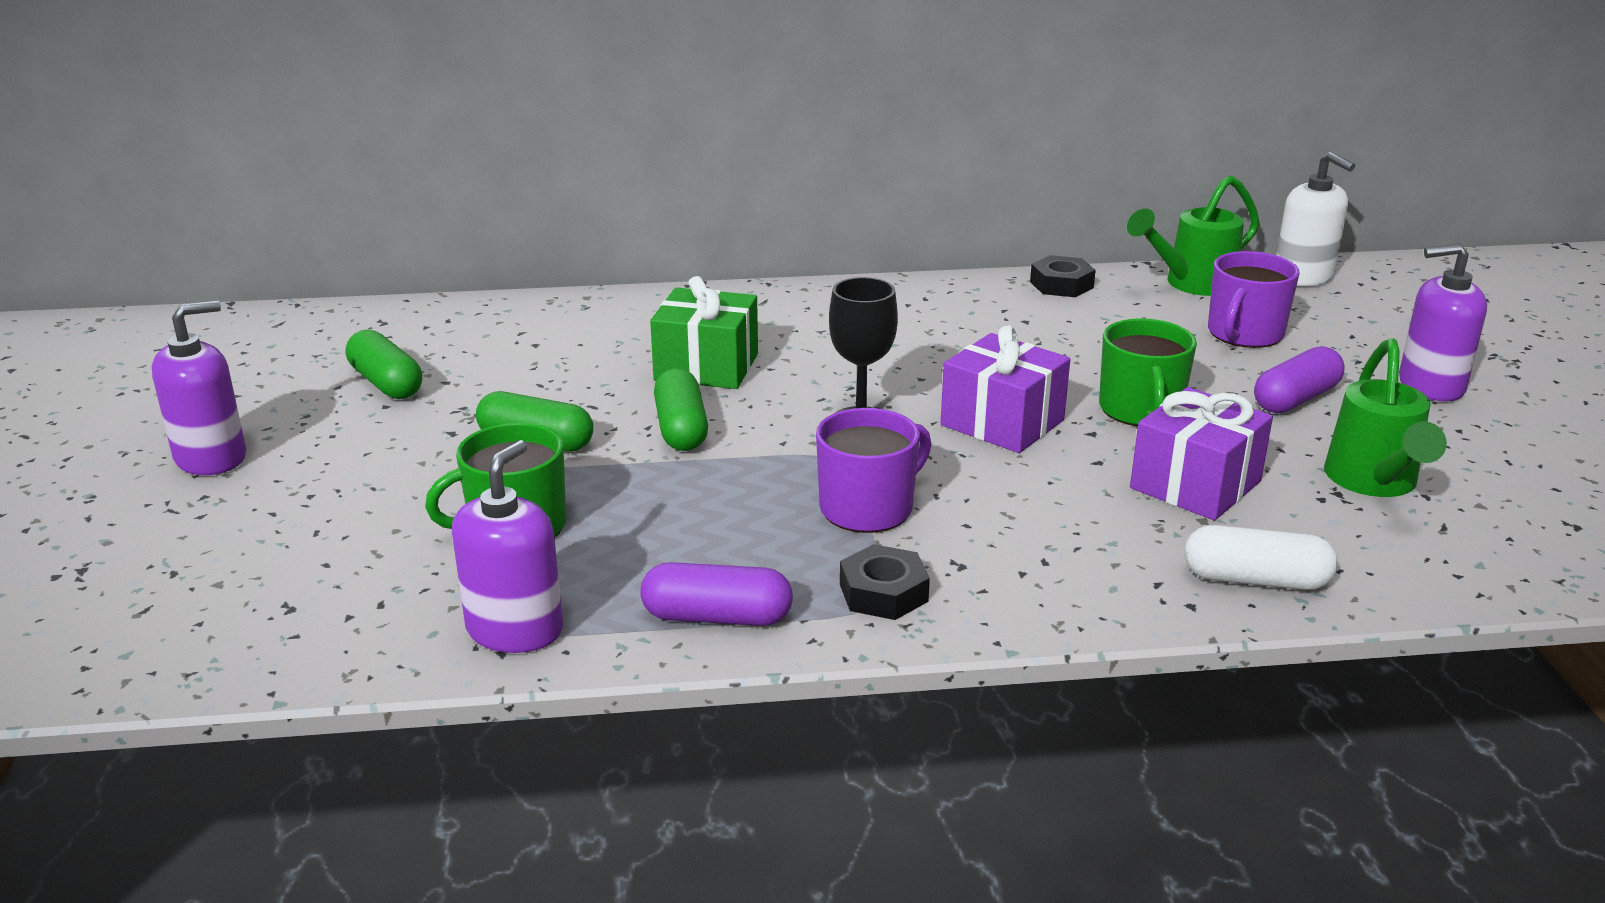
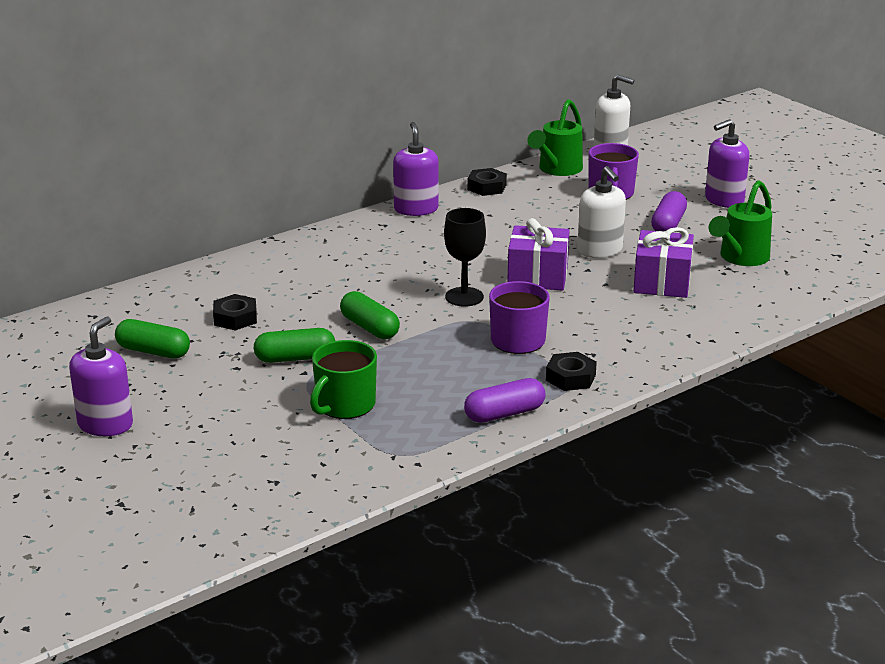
camera: 30 degrees left, 0 degrees up
purple soap dispenser [452,440,563,653] -> purple soap dispenser moved to [393,122,439,216]
green gift [650,276,758,389] -> none
green mug [1099,318,1197,426] -> white soap dispenser [577,166,626,258]
white capsule [1185,525,1338,590] -> none
green watering can [1324,338,1447,497] -> green watering can turned 60 degrees clockwise [709,180,772,266]
none -> black nut [213,294,257,331]

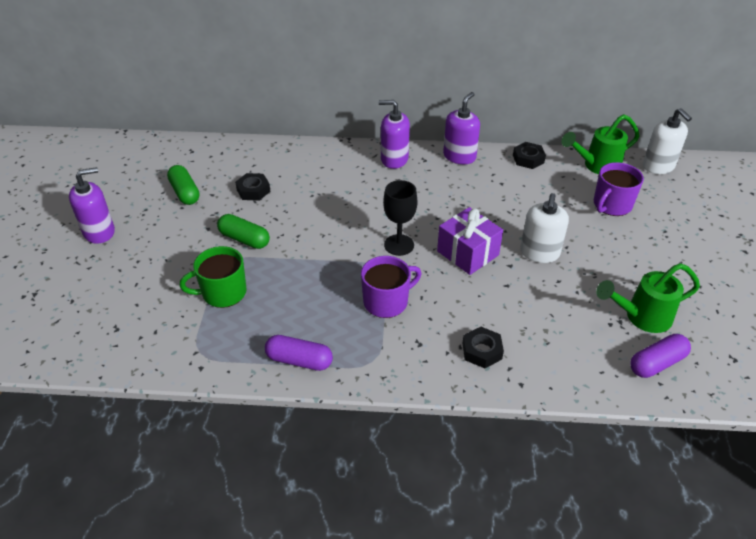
camera: 40 degrees right, 15 degrees up
green capsule [340,291,400,339] -> none
black nut [546,352,597,391] -> black nut moved to [462,327,504,368]
purple gift [633,227,694,298] -> none
purple capsule [651,191,687,231] -> purple capsule moved to [630,334,691,378]
purple soap dispenser [705,119,749,208] -> purple soap dispenser moved to [379,100,410,169]

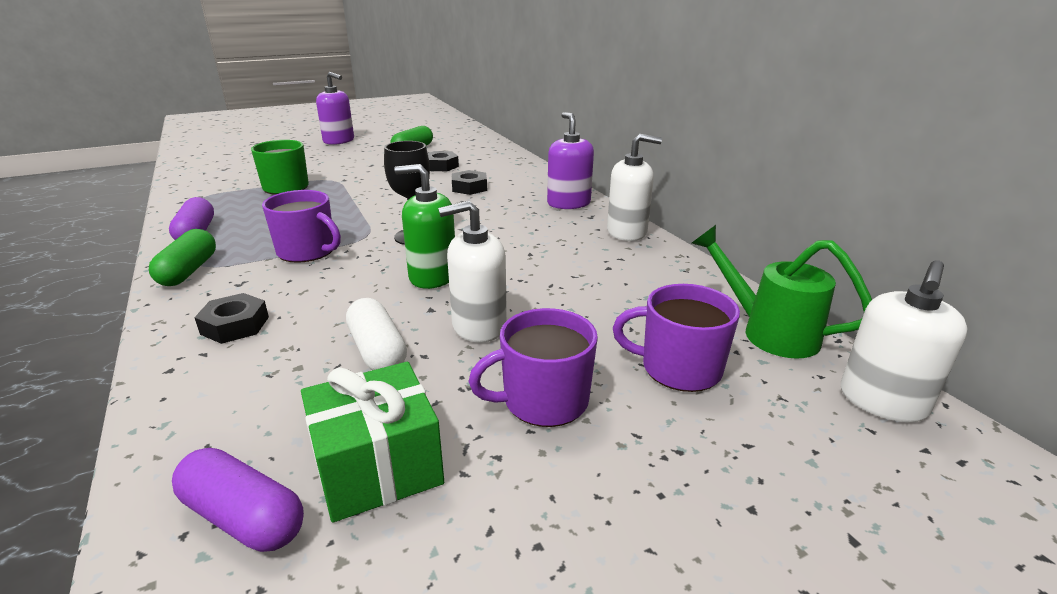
camera: 60 degrees right, 15 degrees down
green capsule [217,214,270,249] -> green capsule moved to [149,229,216,286]
purple gift [437,207,503,275] -> green soap dispenser [394,164,455,289]
purple soap dispenser [443,92,480,164] -> white soap dispenser [607,134,662,241]
black nut [513,142,546,169] -> black nut moved to [452,170,487,195]
green watering can [596,263,700,333] -> green gift [301,362,444,523]
none -> white capsule [346,298,407,370]
none -> purple mug [468,308,598,427]

